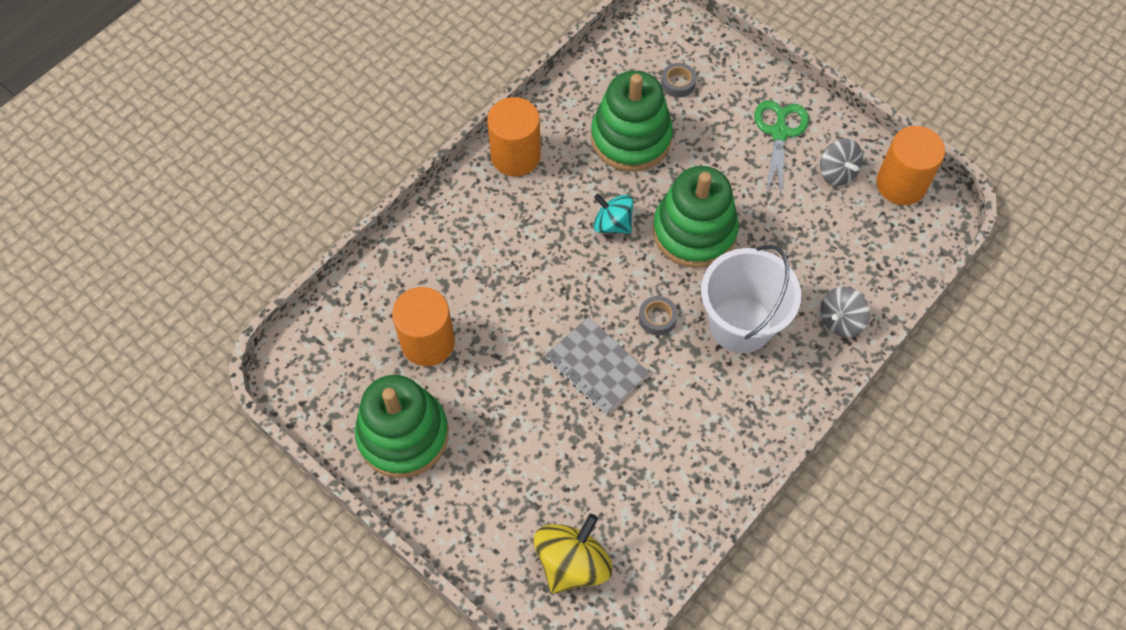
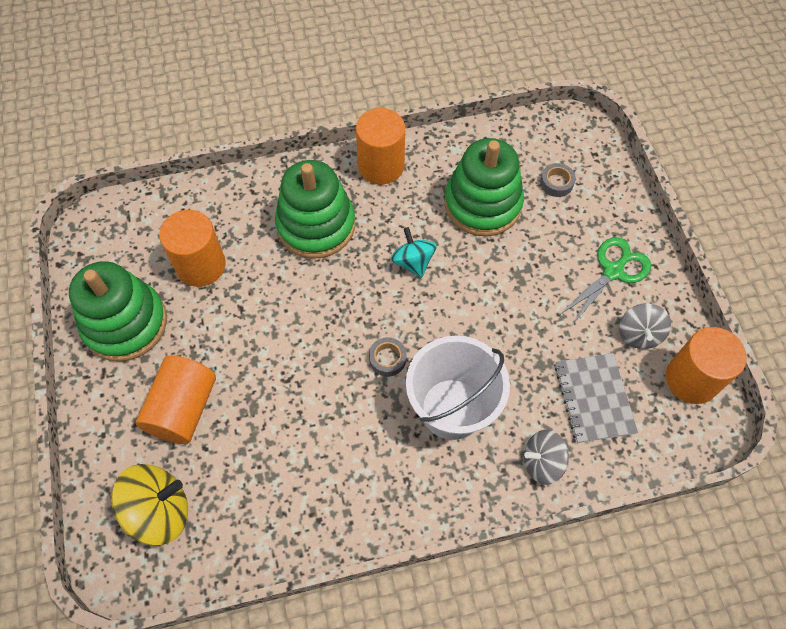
camera: 35 degrees right, 0 degrees up
grey notebook [545,317,649,414] -> grey notebook moved to [555,353,638,443]
green stacking toy [653,166,739,268] -> green stacking toy moved to [275,160,355,258]
none -> orange cylinder [136,355,216,444]

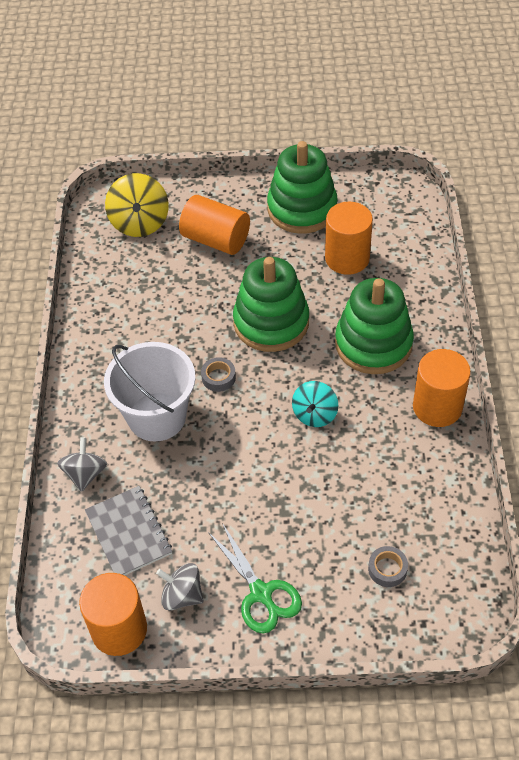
camera: 105 degrees right, 10 degrees down
turquoise spinning top [391,227,437,278] -> turquoise spinning top turned 120 degrees clockwise [292,381,339,427]
green stacking toy [444,138,524,237] -> green stacking toy moved to [233,257,309,352]
grey notebook [555,353,638,443] -> grey notebook turned 60 degrees clockwise [85,486,172,576]

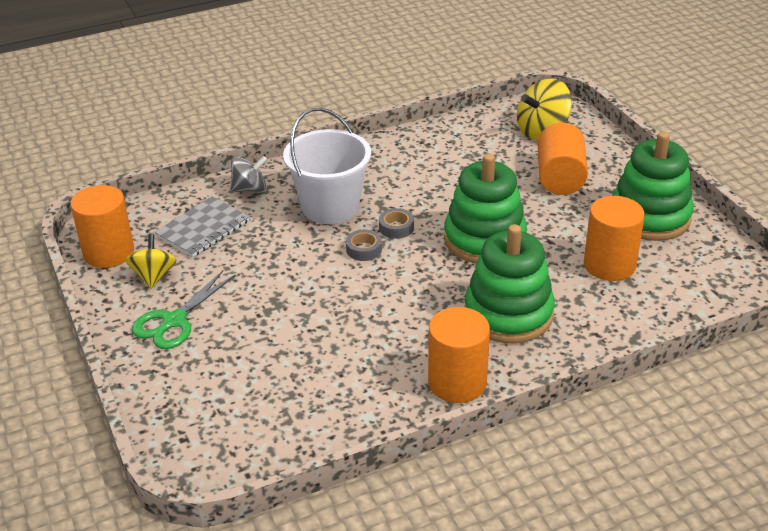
camera: 65 degrees right, 15 degrees down
grey spinning top [156,563,203,610] -> yellow spinning top [126,234,177,289]
turquoise spinning top [292,381,339,427] -> none
grey tape [368,546,408,587] -> grey tape moved to [346,230,382,261]

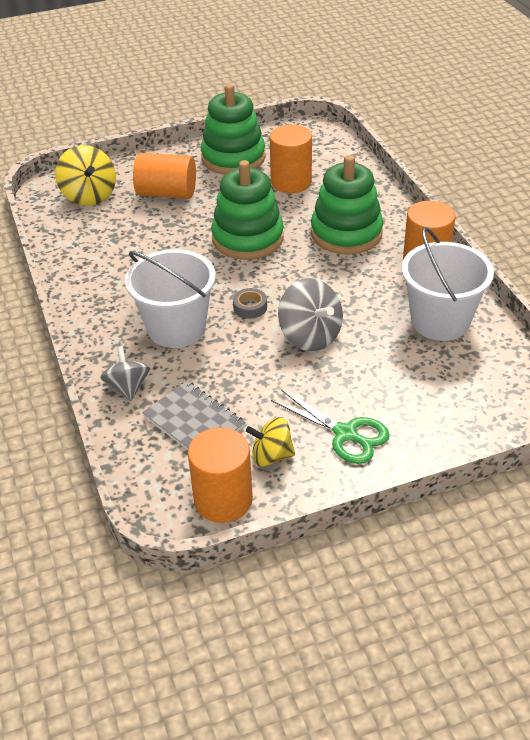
camera: 85 degrees left, 5 degrees up
grey tape [379,208,414,239] -> none
none -> grey spinning top [278,278,343,351]
none -> white bucket [401,227,494,341]

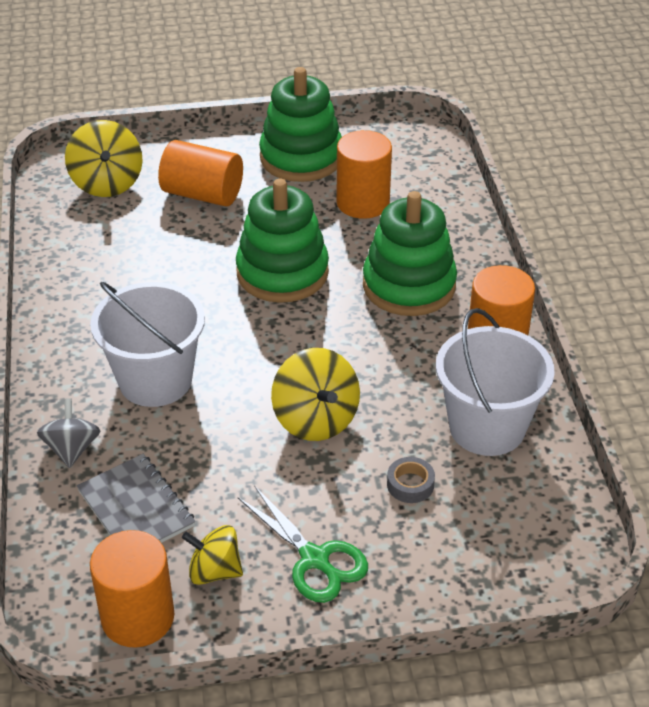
camera: 10 degrees right, 0 degrees up
grey tape [233,288,267,319] -> grey tape moved to [387,457,435,503]
grey spinning top [278,278,343,351] -> yellow spinning top [271,348,360,441]

